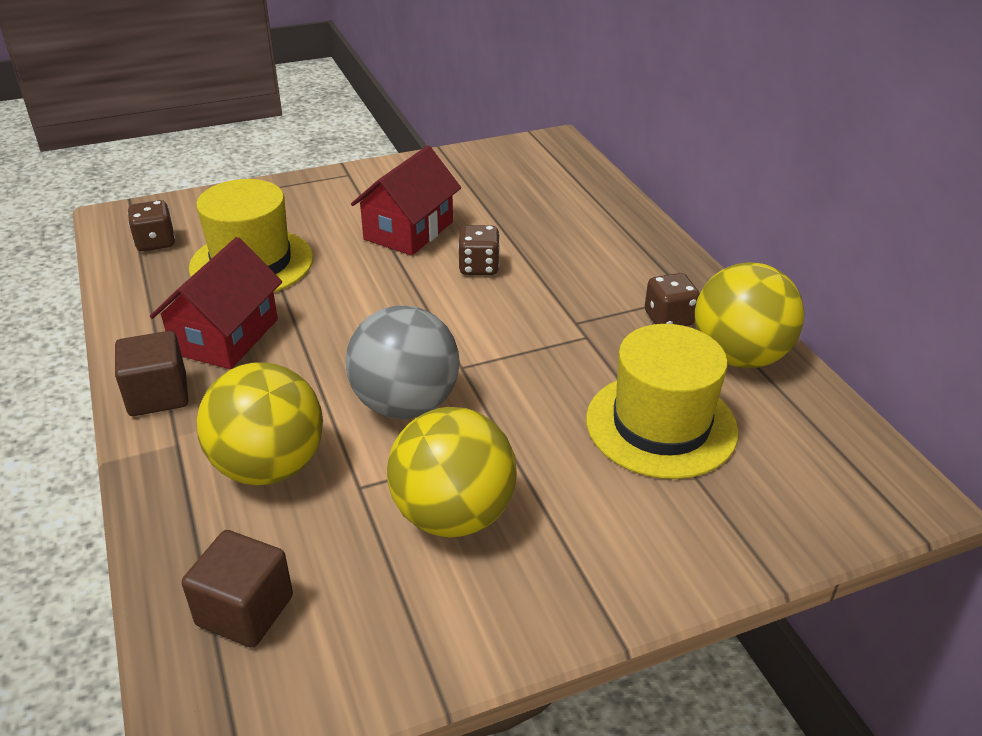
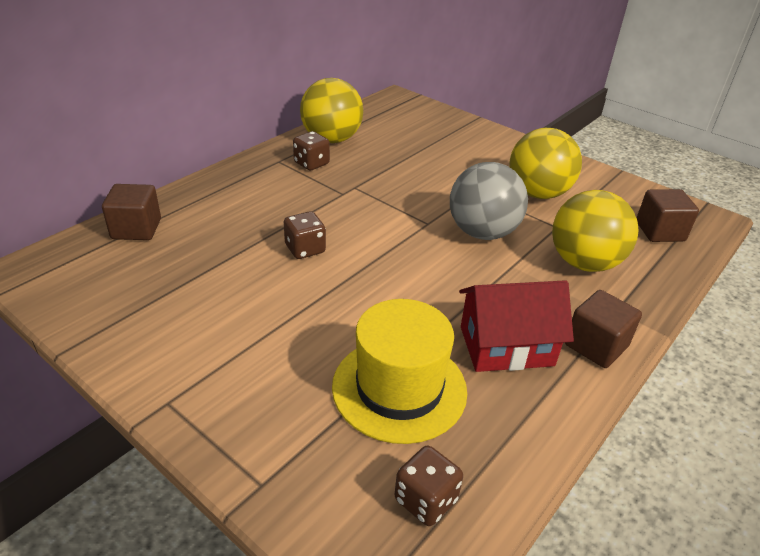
camera: 120 degrees left, 0 degrees up
red house [351,146,461,256] -> none
yellow hat [586,324,739,479] -> none
none -> brown cube [102,184,161,240]

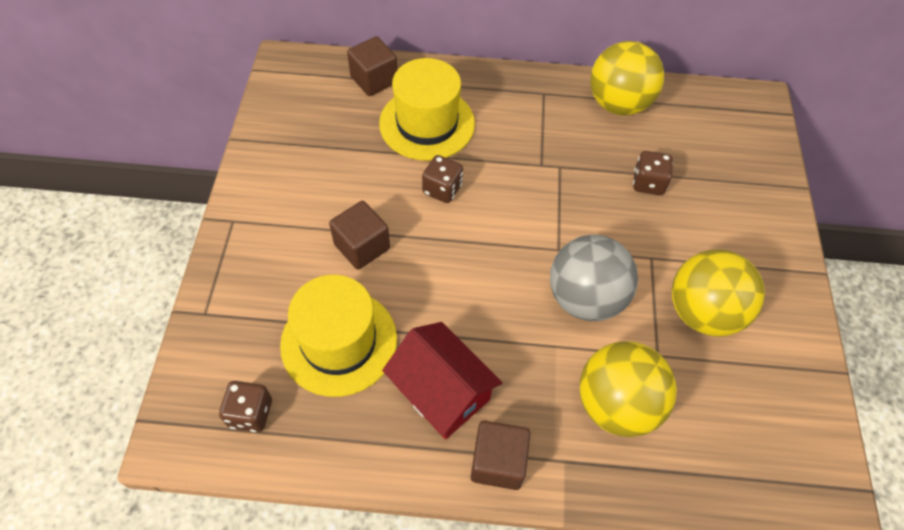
camera: 55 degrees right, 20 degrees up
brown dice [293,131,330,170] -> brown dice moved to [633,151,673,195]
brown cube [637,189,699,242] -> brown cube moved to [329,201,390,270]
none -> yellow hat [379,58,475,161]

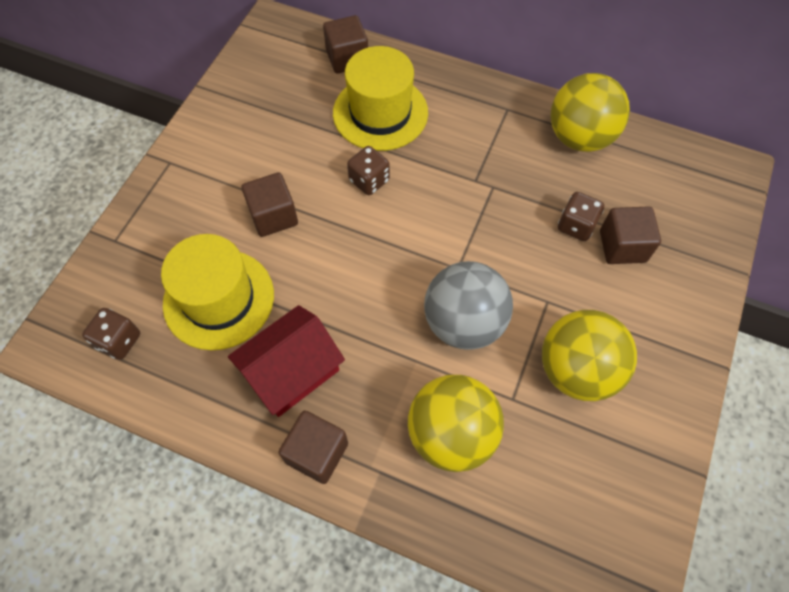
camera: 20 degrees right, 5 degrees up
red house [382,322,502,439] -> red house turned 75 degrees clockwise [228,305,345,417]
none -> brown cube [600,206,661,264]

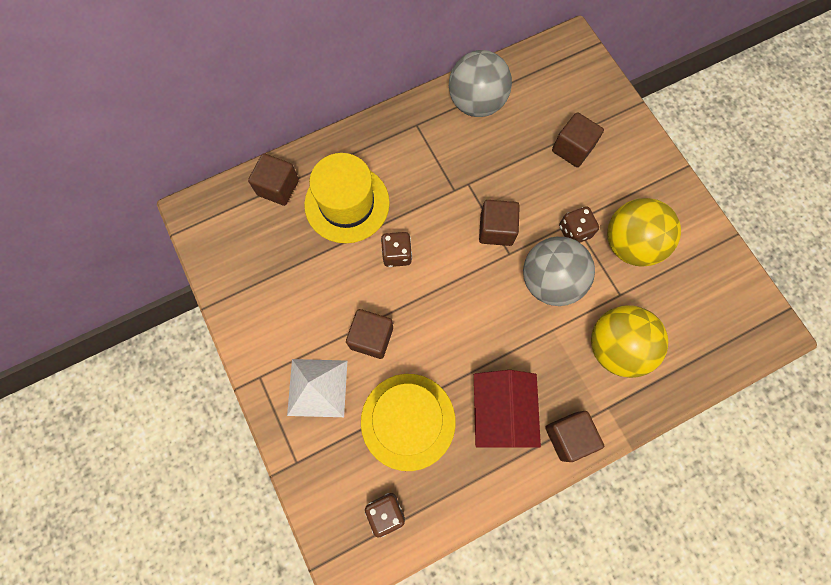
camera: 50 degrees left, 10 degrees up
yellow ball [550,73,630,152] -> grey ball [449,50,512,117]
brown dice [558,192,604,241] -> brown dice moved to [559,206,599,243]
none -> white pyramid [287,359,347,417]
none -> brown cube [479,200,520,246]

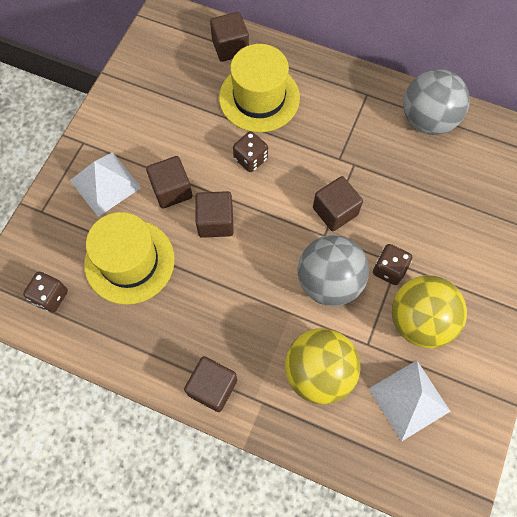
camera: 50 degrees right, 5 degrees down
red house [474,370,541,448] -> none
brown cube [552,112,604,167] -> brown cube moved to [195,191,234,238]
none -> white pyramid [369,360,451,442]

